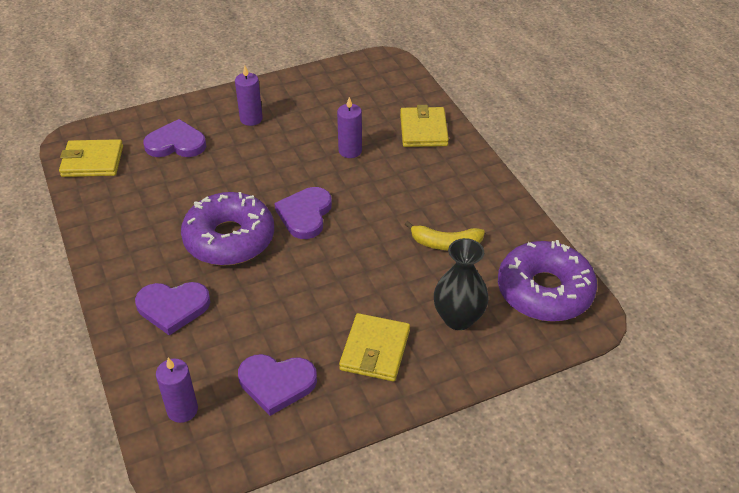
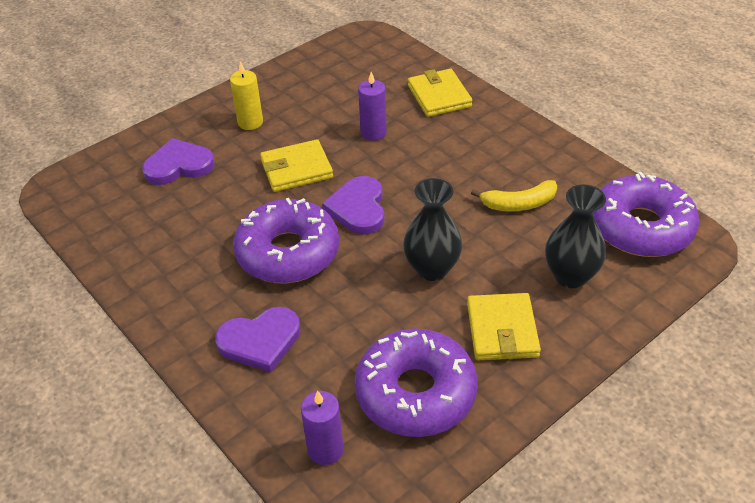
camera: 15 degrees left, 0 degrees up
yellow wallet [59,139,123,177] -> yellow wallet moved to [260,139,333,192]
purple candle [235,66,263,126] -> yellow candle [230,62,263,130]
purple heart [238,354,317,416] -> purple donut [355,329,477,437]
none -> black vase [403,178,462,281]

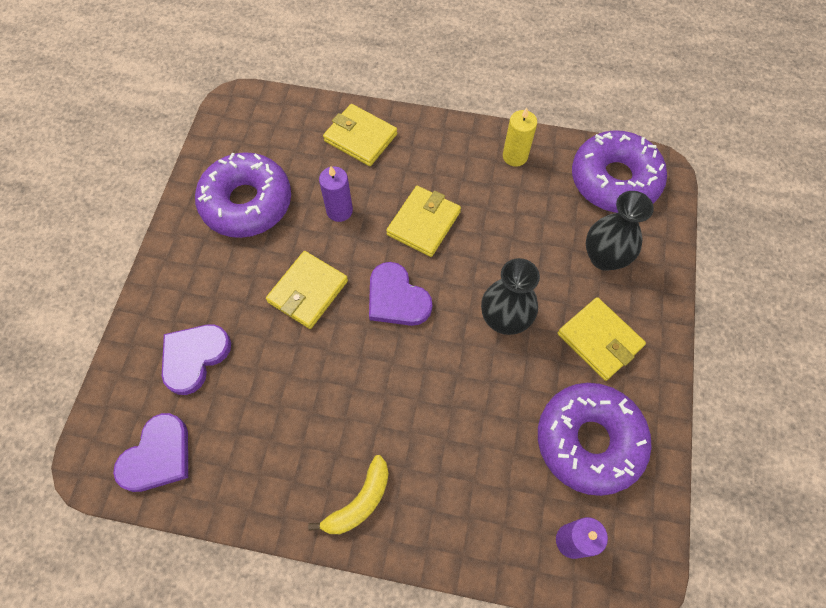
camera: 40 degrees left, 20 degrees up
purple heart [215,307,301,373] -> purple heart moved to [113,413,188,492]
yellow candle [230,62,263,130] -> yellow candle moved to [503,108,537,167]
purple donut [233,198,339,284] -> purple donut moved to [195,152,291,238]
yellow banana [471,180,557,211] -> yellow banana moved to [308,455,389,534]
none -> yellow wallet [386,186,461,257]

